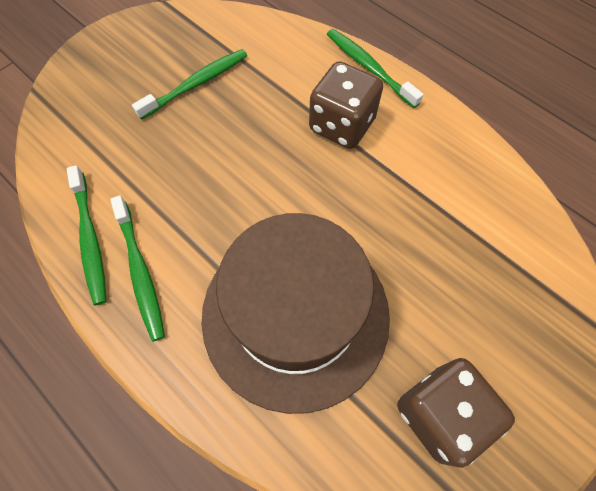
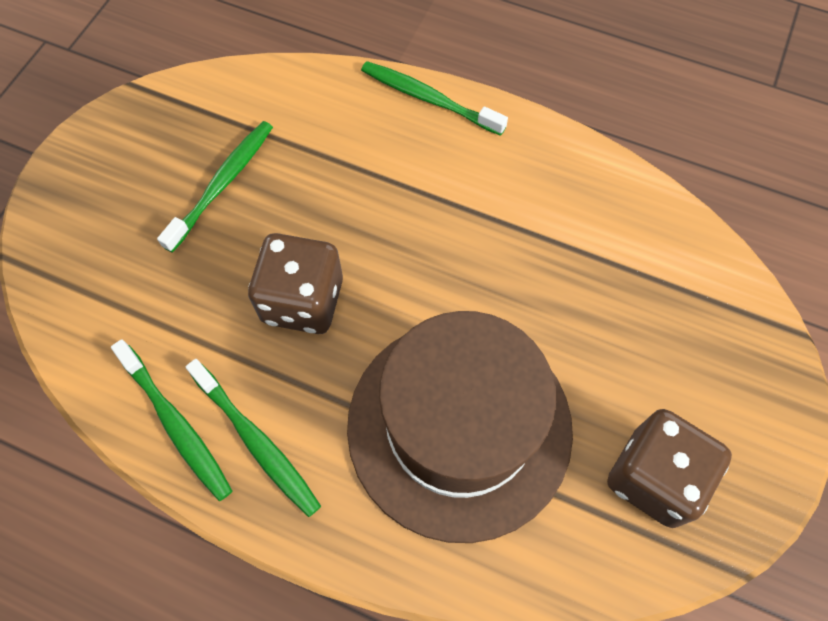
camera: 20 degrees left, 0 degrees up
brown dice [309,61,383,149] -> brown dice moved to [248,233,343,334]

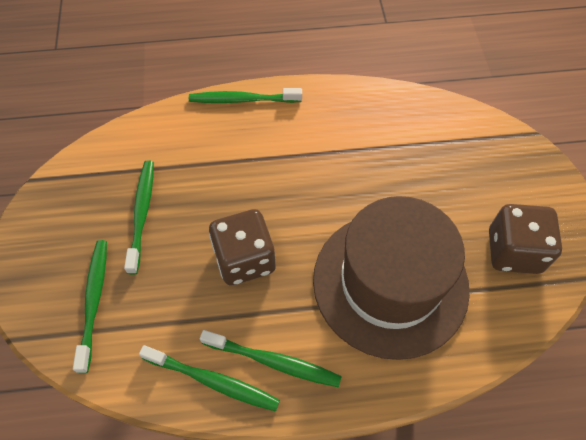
camera: 30 degrees left, 5 degrees down
none -> green toothbrush [73,240,107,373]

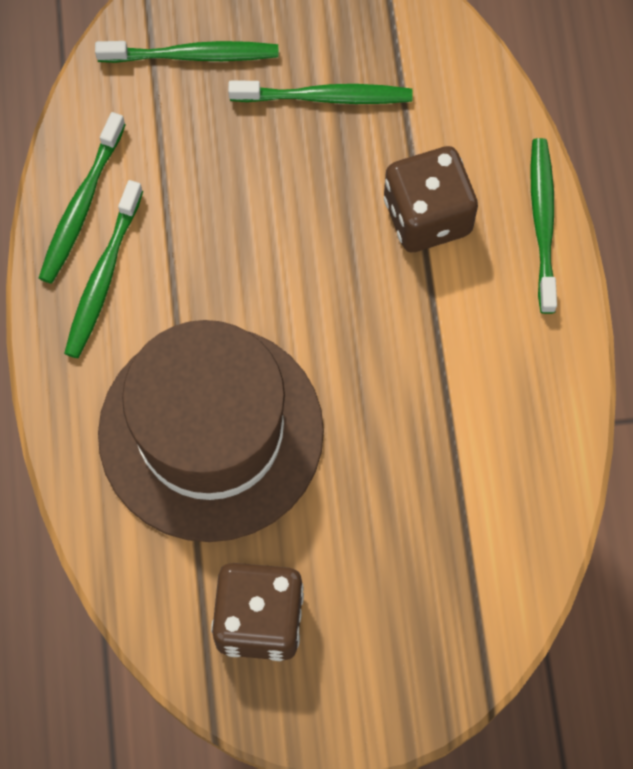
camera: 90 degrees right, 10 degrees up
brown dice [209,209,275,285] -> brown dice moved to [384,146,478,252]

